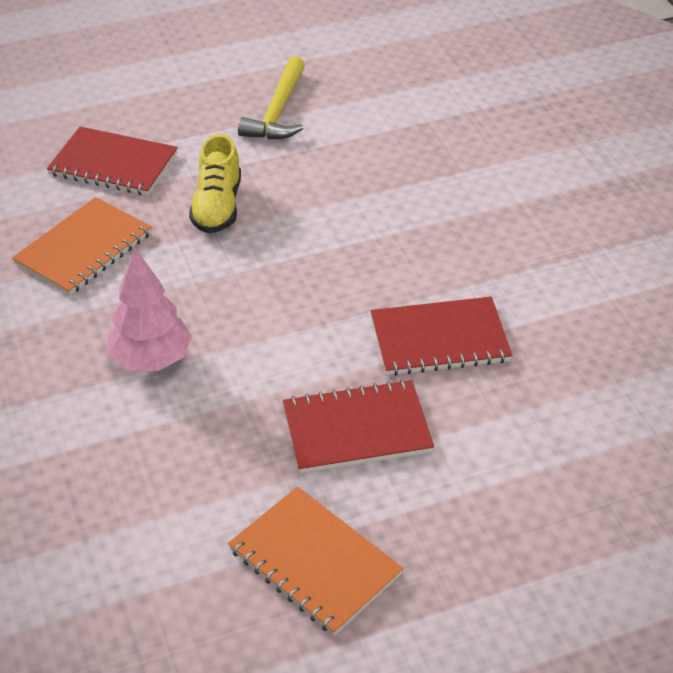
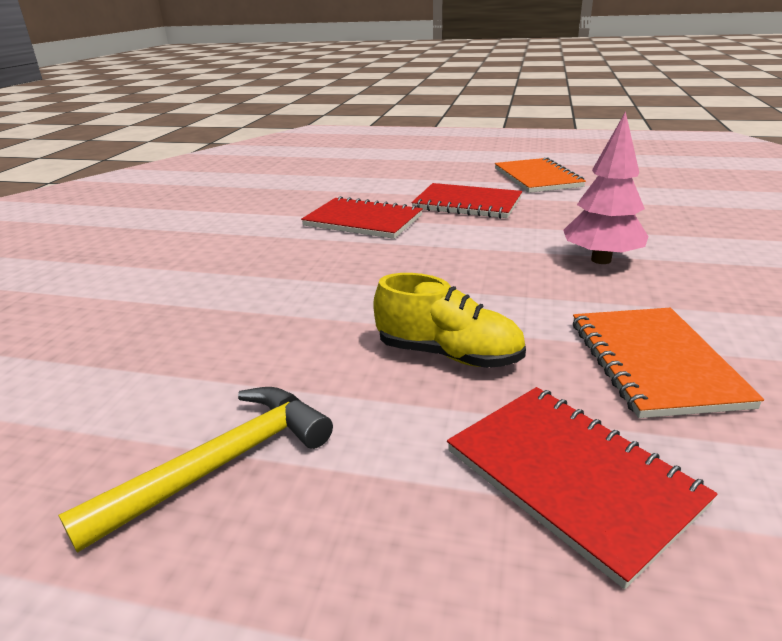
camera: 145 degrees left, 15 degrees down
orange notebook [12,197,152,295] -> orange notebook turned 75 degrees counterclockwise [573,308,764,418]
yellow shoe [189,134,241,233] -> yellow shoe turned 75 degrees clockwise [373,273,526,368]

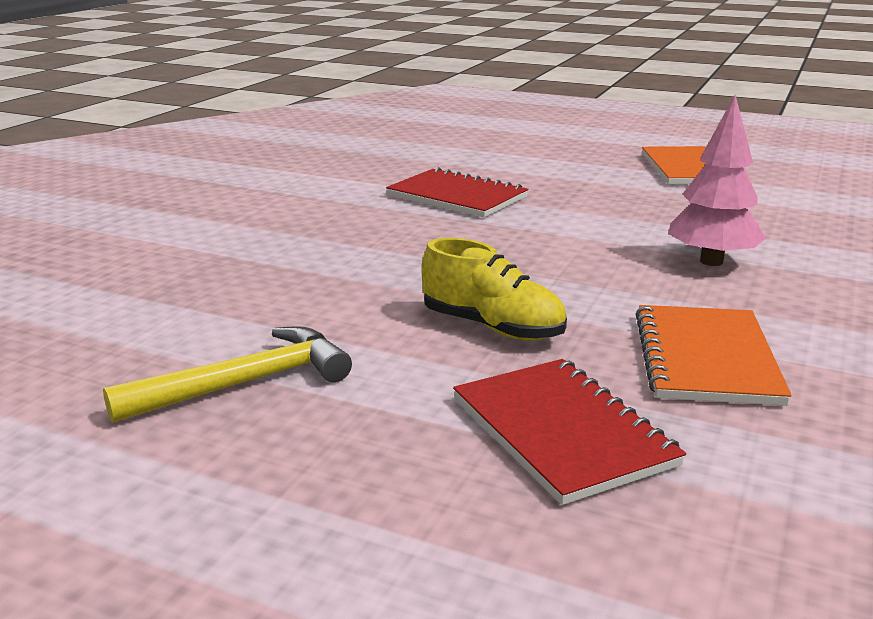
camera: 10 degrees right, 5 degrees down
red notebook [412,183,522,219] -> none

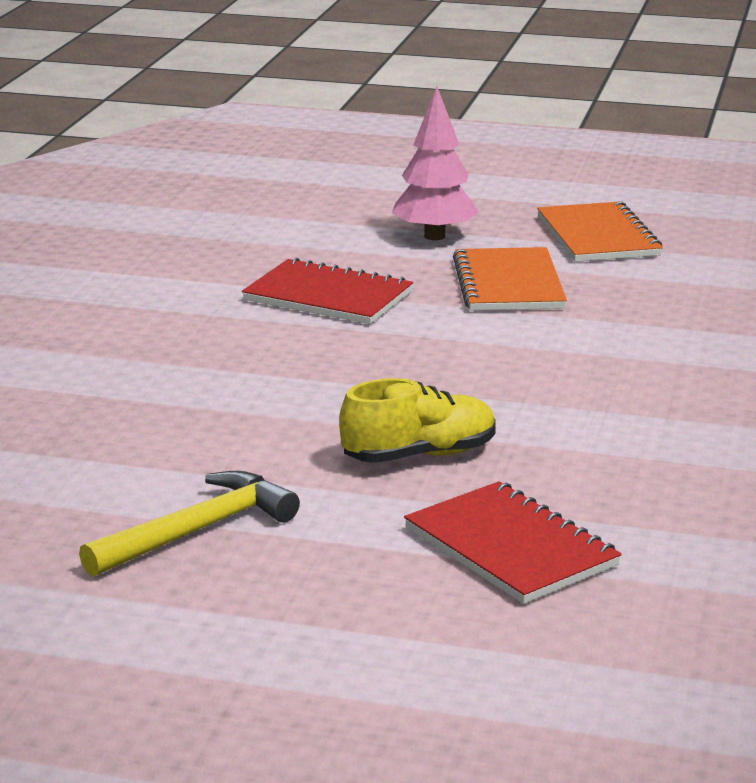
camera: 10 degrees left, 0 degrees up
yellow shoe [421,238,567,340] -> yellow shoe turned 45 degrees counterclockwise [339,378,496,463]
orange notebook [636,305,792,406] -> orange notebook moved to [453,247,567,311]
pink tree [668,95,766,266] -> pink tree moved to [392,86,479,240]

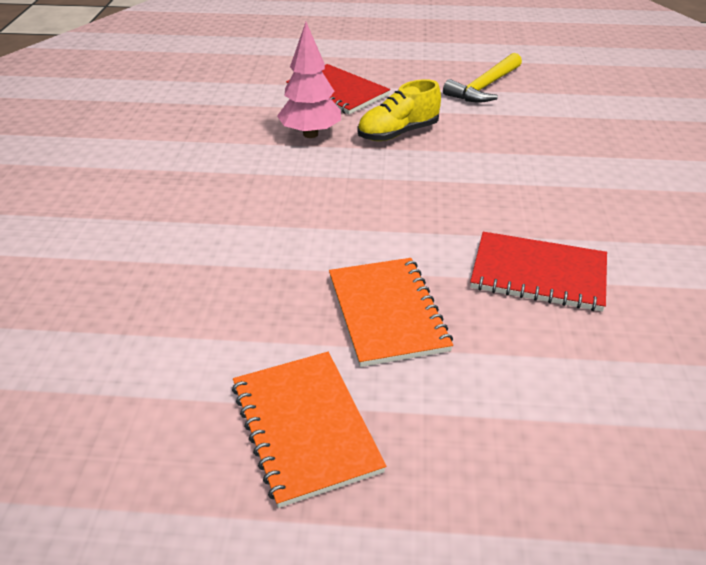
camera: 170 degrees right, 15 degrees up
pink tree [392,86,479,240] -> pink tree moved to [277,22,341,138]

